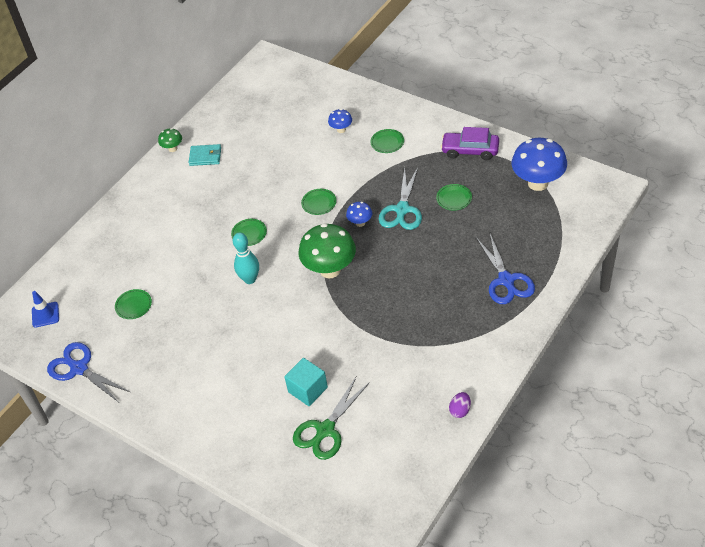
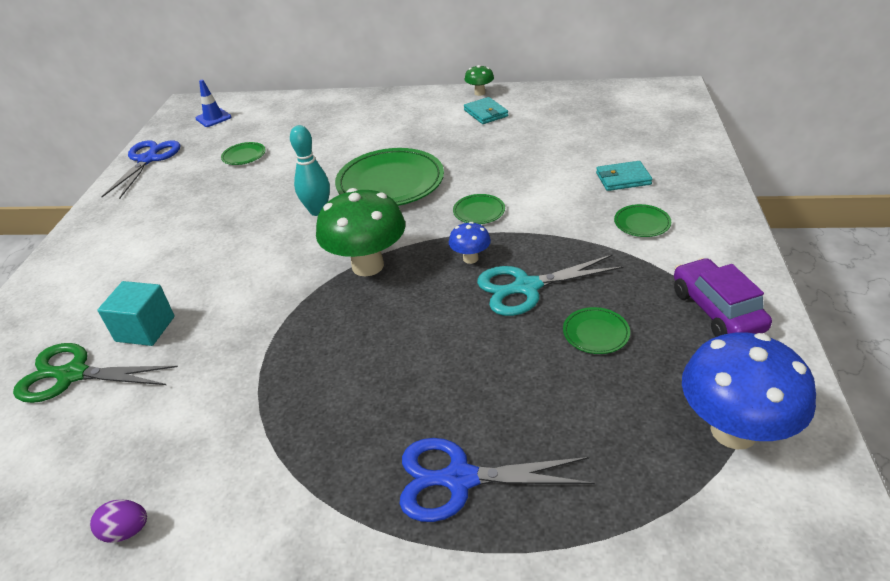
camera: 60 degrees right, 10 degrees down
green plate [231,219,267,246] -> green plate [335,148,444,206], size x2.24
blue mushroom [328,109,352,133] -> turquoise wallet [596,161,652,191]
blue scissors [476,234,535,304] -> blue scissors turned 45 degrees clockwise [400,438,595,522]

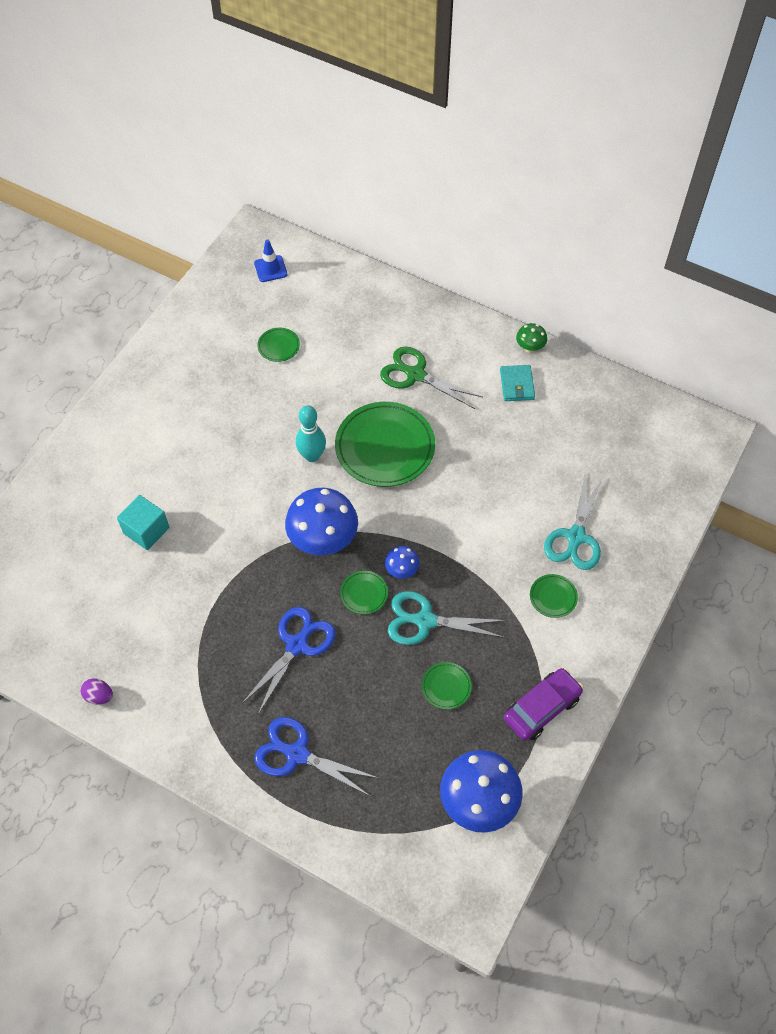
camera: 20 degrees right, 20 degrees up
green scissors [13,343,178,403] -> green scissors moved to [380,347,482,409]
blue scissors [101,140,180,199] -> blue scissors moved to [242,607,336,714]
green mushroom [316,188,405,277] -> blue mushroom [285,488,358,555]
green plate [453,194,505,224] -> green plate moved to [340,571,388,614]
turquoise wallet [596,161,652,191] -> turquoise scissors [544,472,603,570]
purple car [674,258,772,337] -> purple car turned 45 degrees clockwise [504,668,584,741]

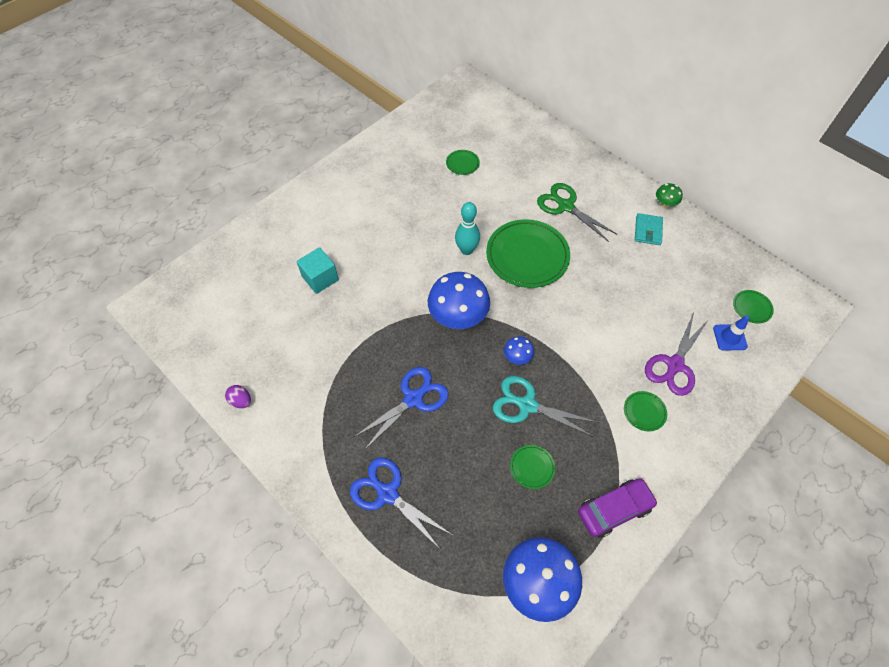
camera: 15 degrees right, 0 degrees up
blue traffic cone [254,239,287,282] -> blue traffic cone moved to [713,316,749,351]
green plate [340,571,388,614] -> green plate moved to [733,290,774,323]
turquoise scissors [544,472,603,570] -> purple scissors [645,313,709,396]

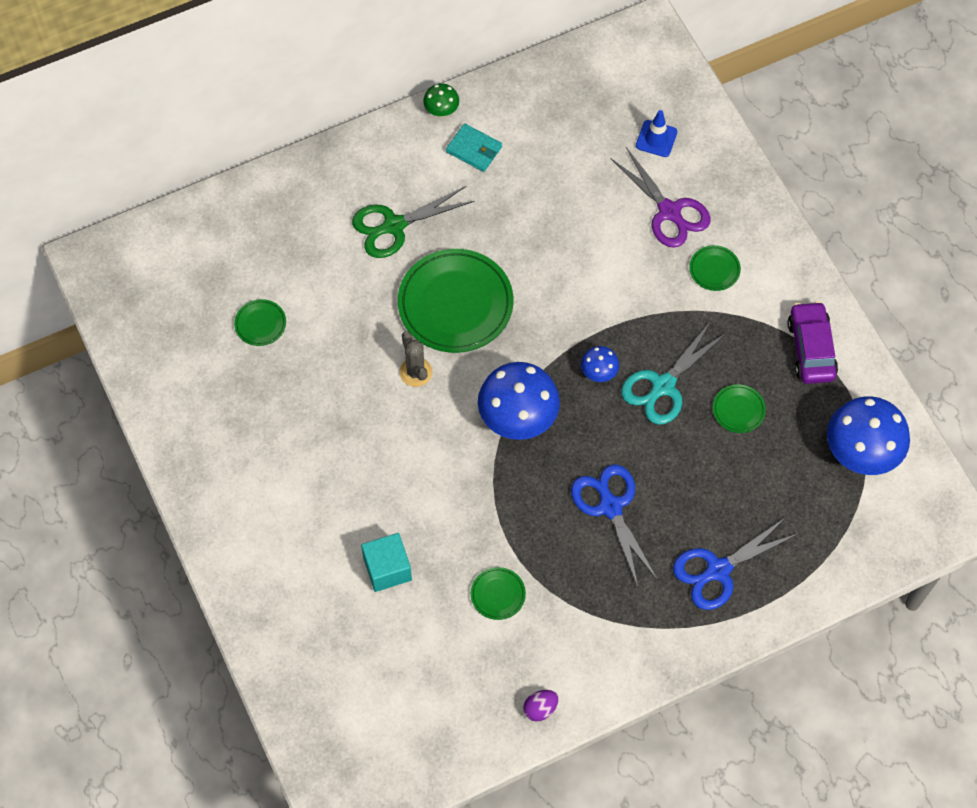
camera: 70 degrees left, 5 degrees up
turquoise bowling pin [455,202,480,255] -> grey cactus [400,331,432,387]
green plate [733,290,774,323] -> green plate moved to [471,567,526,620]

